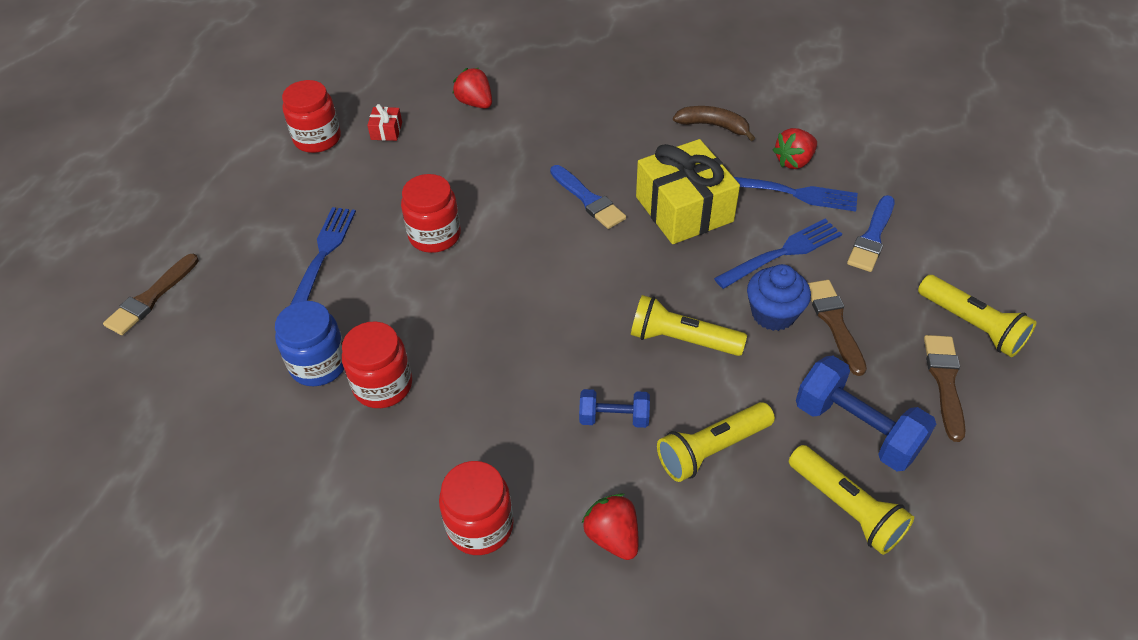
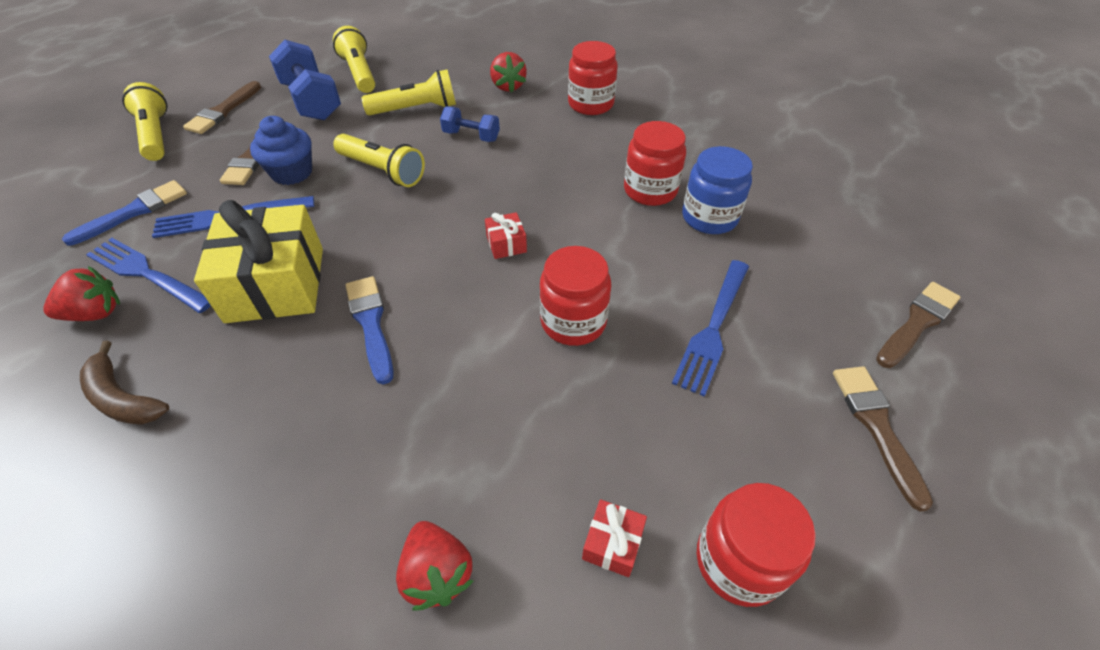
camera: 165 degrees left, 0 degrees up
none -> red gift [485,212,527,259]
none -> brown brush [833,366,933,512]

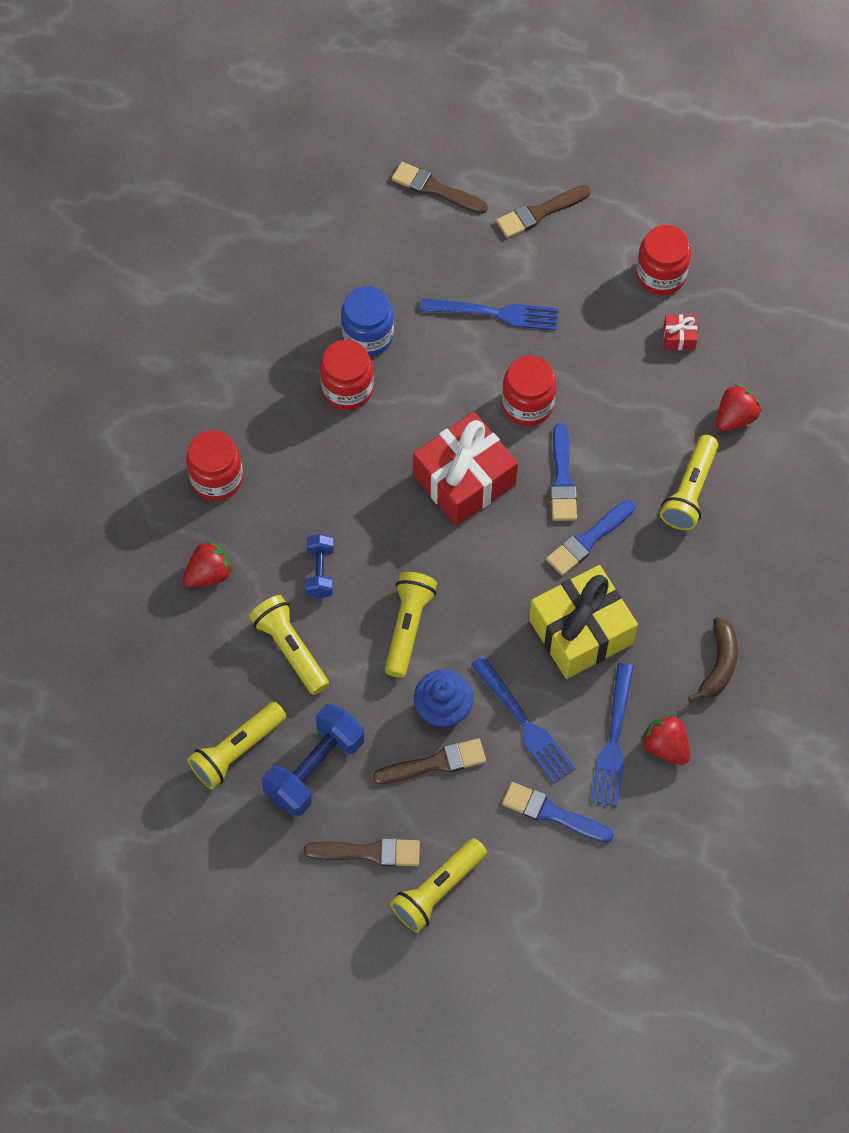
camera: 110 degrees left, 15 degrees up
red gift [485,212,527,259] -> red gift [413,412,518,526], size x2.43
none -> blue brush [550,423,577,521]
none -> yellow flashlight [660,435,718,530]

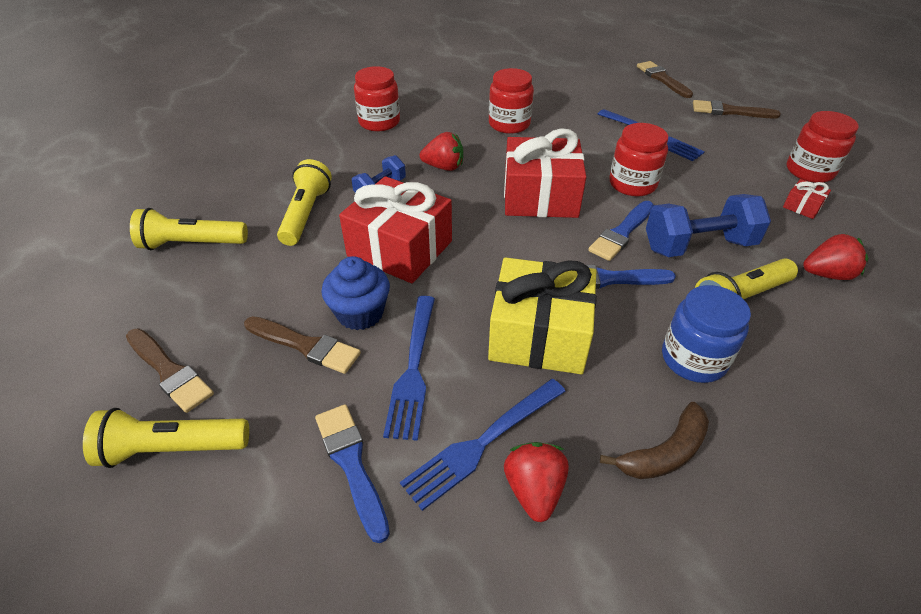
camera: 40 degrees right, 20 degrees down
red strawberry [183,540,233,587] -> red strawberry moved to [420,132,463,171]
blue dumbbell [262,704,364,817] -> blue dumbbell moved to [646,194,771,257]
blue jar [341,286,394,357] -> blue jar moved to [662,285,751,383]
yellow flashlight [385,572,437,678] -> red gift [339,176,452,283]

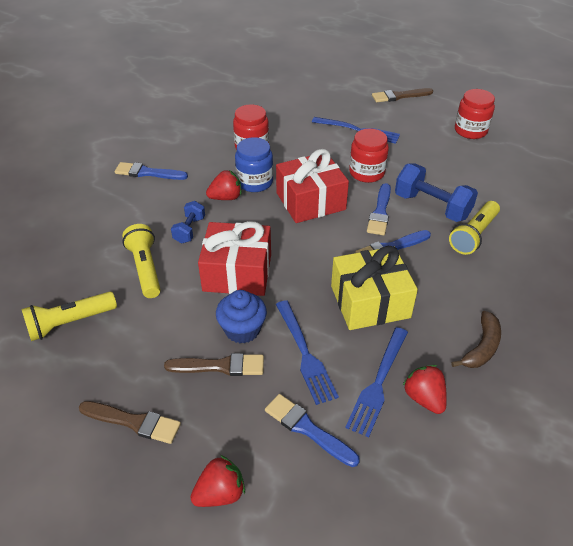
camera: 25 degrees left, 0 degrees up
yellow flashlight [83,408,249,468] -> none
red jar [354,66,400,131] -> blue brush [115,162,188,180]
brown brush [637,61,693,98] -> none
blue dumbbell [646,194,771,257] -> blue dumbbell turned 75 degrees clockwise [395,163,478,222]
blue jar [662,285,751,383] -> blue jar moved to [235,137,273,192]
red gift [783,179,831,219] -> none
red strawberry [803,234,869,280] -> red strawberry moved to [190,455,245,507]

